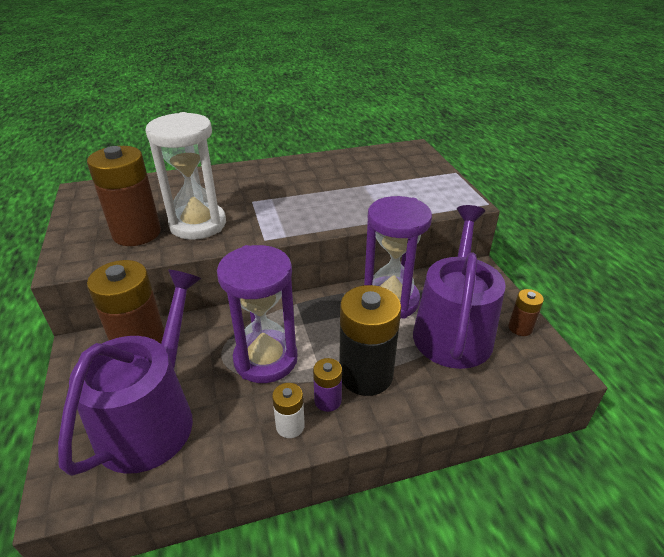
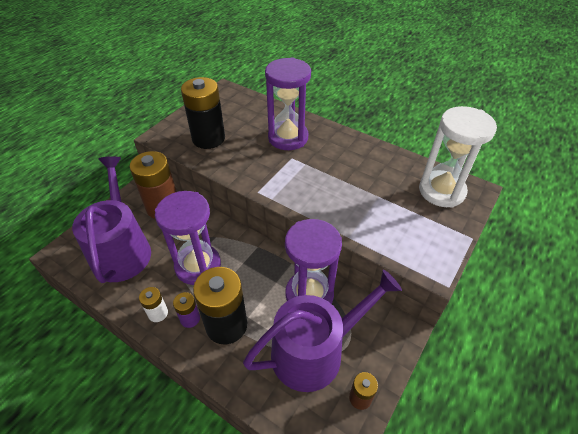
camera: 50 degrees right, 10 degrees up
purple watering can [58,270,201,476] -> purple watering can turned 75 degrees counterclockwise [72,156,151,283]
brown battery [87,146,161,246] -> black battery [181,77,225,149]
white hourglass [145,112,226,240] -> white hourglass moved to [419,106,497,208]
none -> purple hourglass [265,58,311,150]

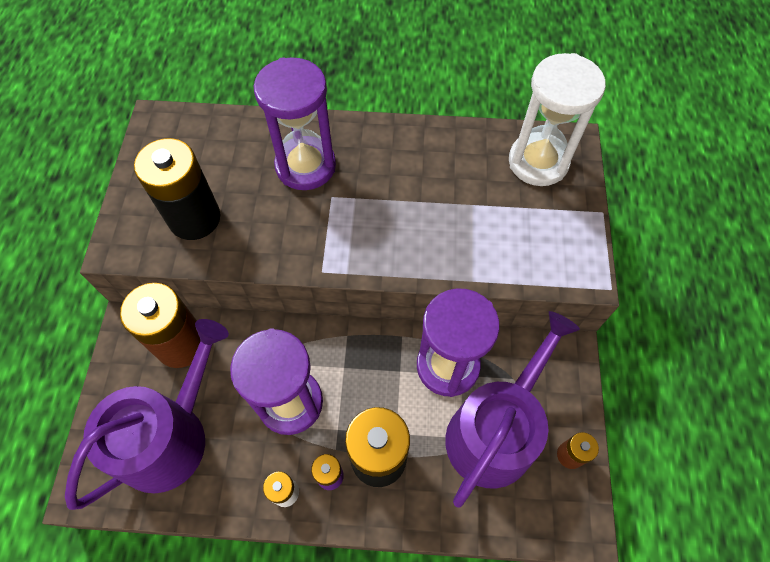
camera: 30 degrees left, 15 degrees up
purple watering can [72,156,151,283] -> purple watering can turned 75 degrees clockwise [65,319,229,510]

